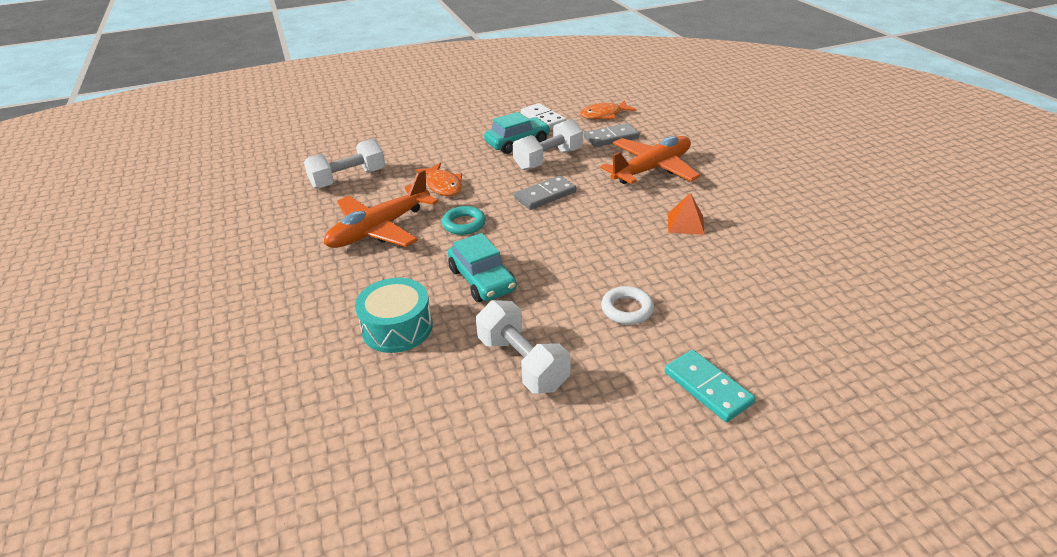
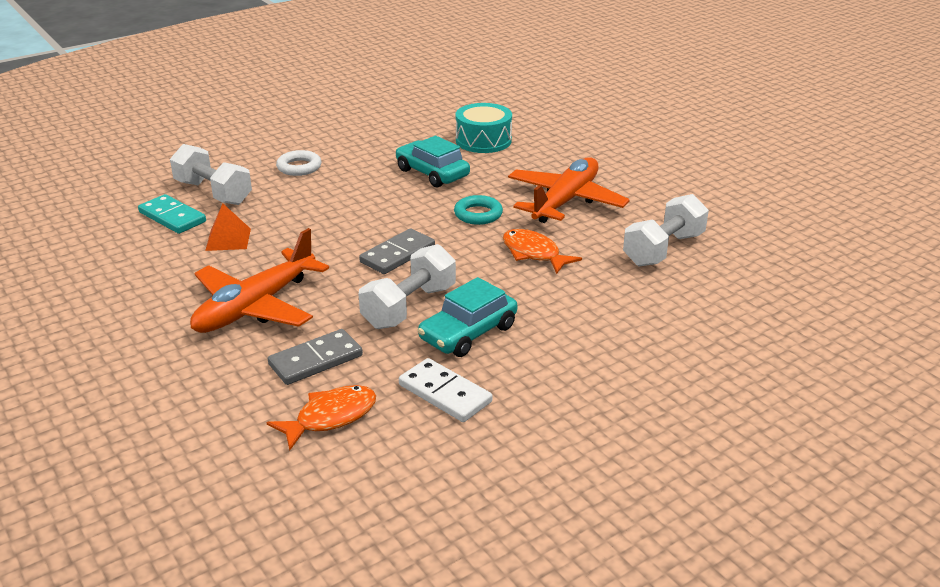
camera: 165 degrees right, 5 degrees down
white dumbbell [476,300,571,394] -> white dumbbell moved to [170,144,252,205]
turquoise domino [665,350,756,422] -> turquoise domino moved to [138,194,206,234]

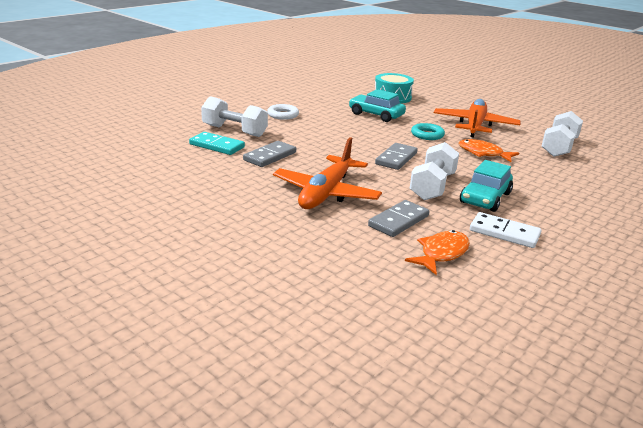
camera: 15 degrees left, 5 degrees down
orange pyramid [205,203,251,251] -> grey domino [243,141,296,167]

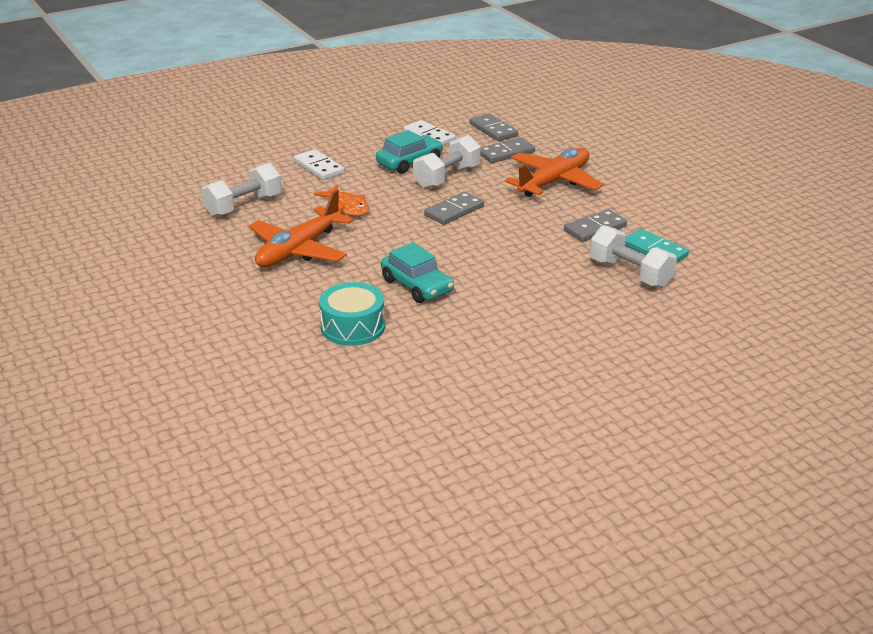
camera: 160 degrees left, 5 degrees up
white ring [267,104,299,120] -> none
orange fish [405,230,470,275] -> grey domino [469,113,518,141]
turquoise ring [411,123,445,140] -> none
none -> white domino [294,149,345,180]

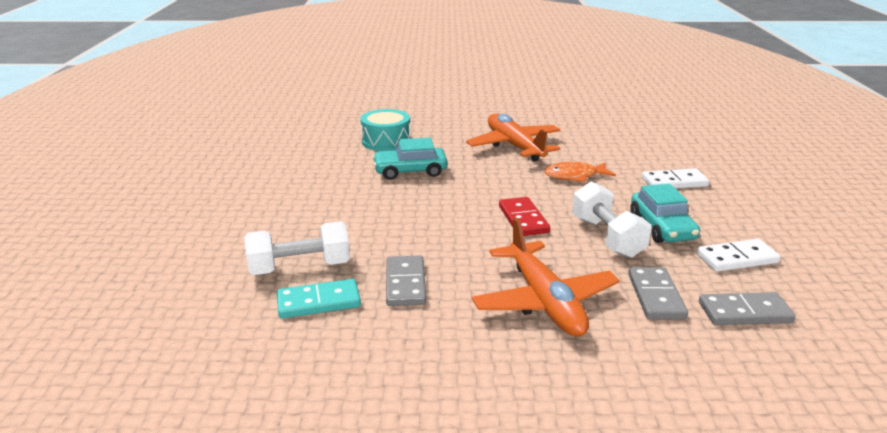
camera: 120 degrees right, 5 degrees down
white dumbbell [201,163,282,217] -> none
grey domino [424,192,484,225] -> red domino [499,197,550,236]

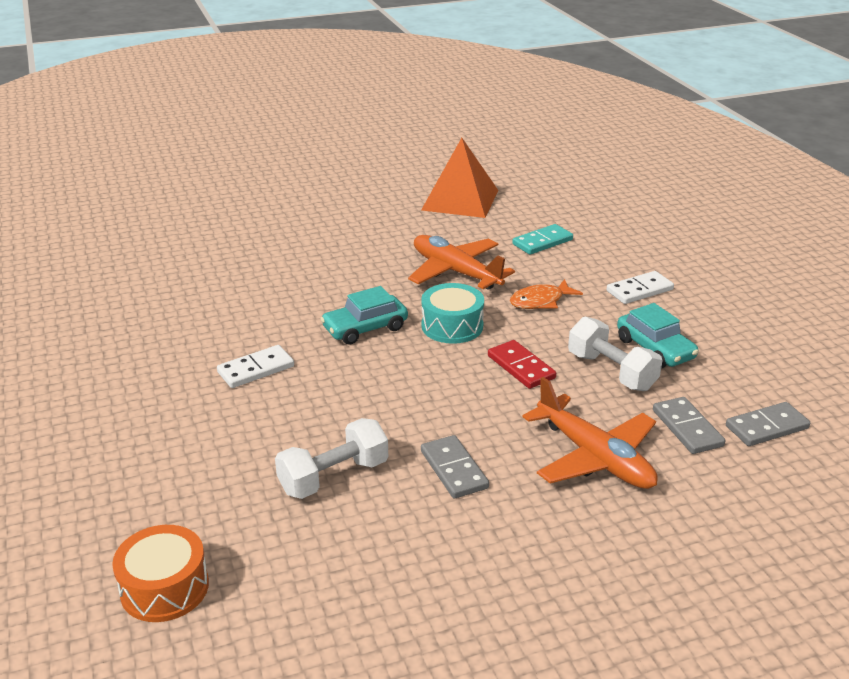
camera: 20 degrees left, 5 degrees up
turquoise domino [277,279,361,318] -> turquoise domino moved to [512,224,573,255]
turquoise drum [360,109,411,151] -> turquoise drum moved to [421,283,484,344]
white domino [696,239,781,272] -> white domino moved to [217,345,294,388]
none -> orange drum [112,525,209,622]
none -> orange pyramid [421,138,498,218]

